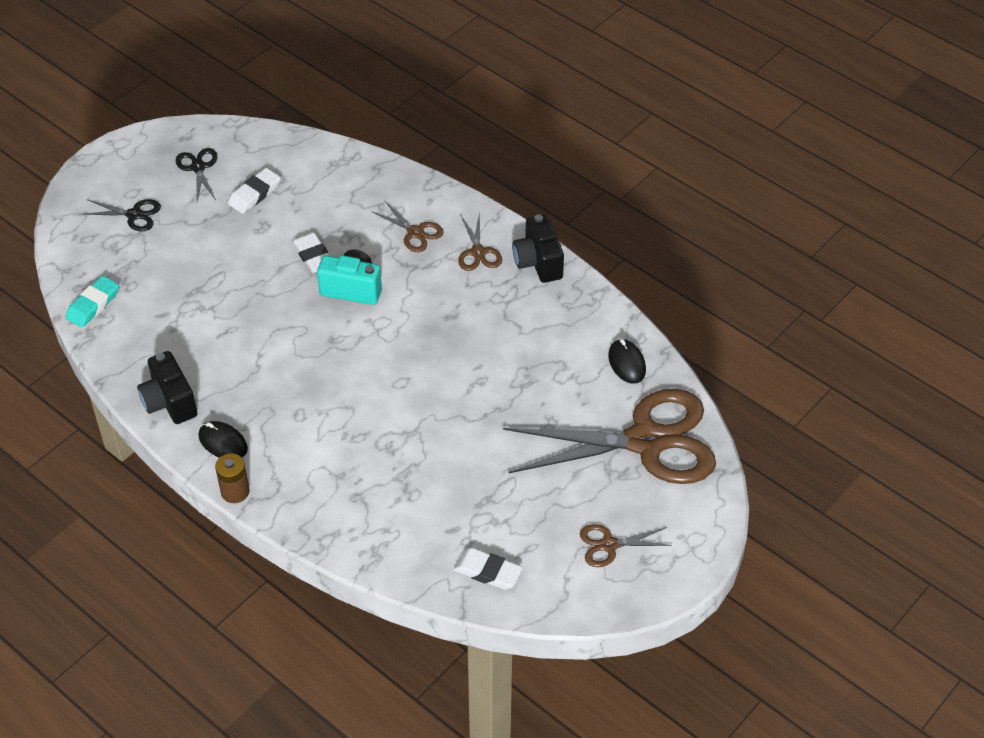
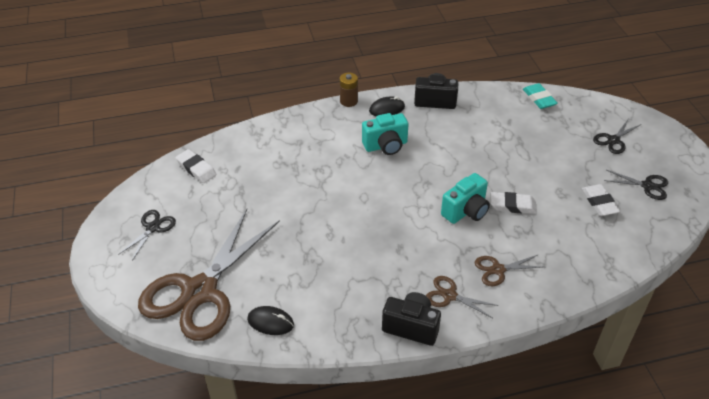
camera: 125 degrees right, 5 degrees down
white eraser [453,548,523,590] -> white eraser turned 75 degrees clockwise [176,149,217,183]
brown scissors [580,524,672,567] -> black scissors [118,210,176,261]
none -> turquoise camera [362,113,409,155]

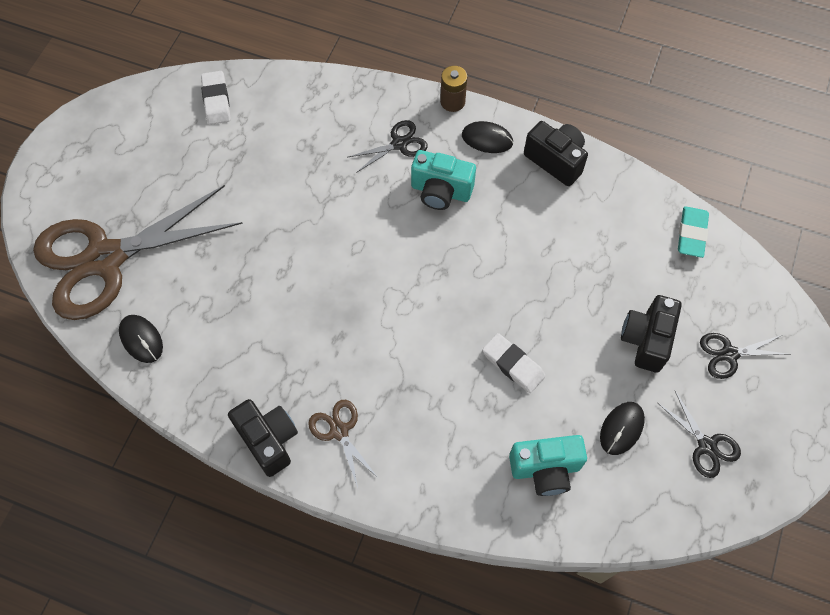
camera: 35 degrees right, 20 degrees up
black scissors [118,210,176,261] -> black scissors moved to [348,120,428,173]
turquoise camera [441,173,490,224] -> turquoise camera moved to [509,435,587,496]
brown scissors [475,254,543,286] -> none
white eraser [582,184,621,216] -> black mouse [600,402,645,455]
none -> black camera [621,295,682,373]

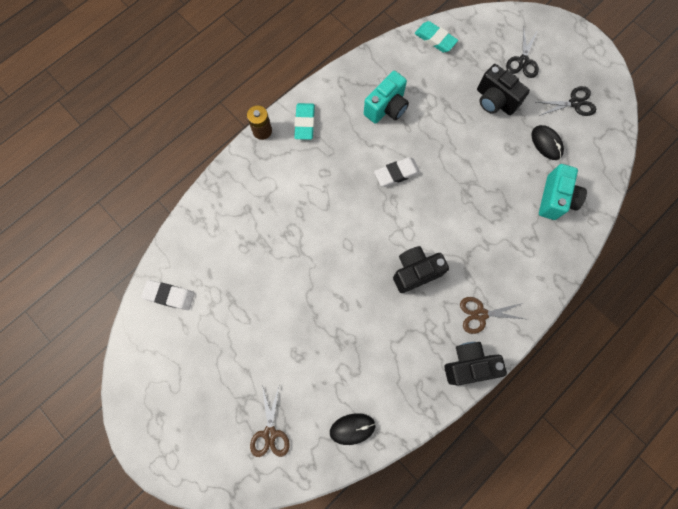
camera: 65 degrees left, 10 degrees up
brown scissors [33,185,243,320] -> brown scissors [250,385,289,457], size x0.41
black scissors [348,120,428,173] -> none
turquoise camera [411,150,476,210] -> turquoise camera moved to [364,71,409,124]
black mouse [462,121,514,153] -> turquoise eraser [294,103,315,140]
white eraser [482,333,545,393] -> white eraser moved to [374,157,420,187]
black camera [524,121,588,186] -> black camera moved to [393,246,449,293]

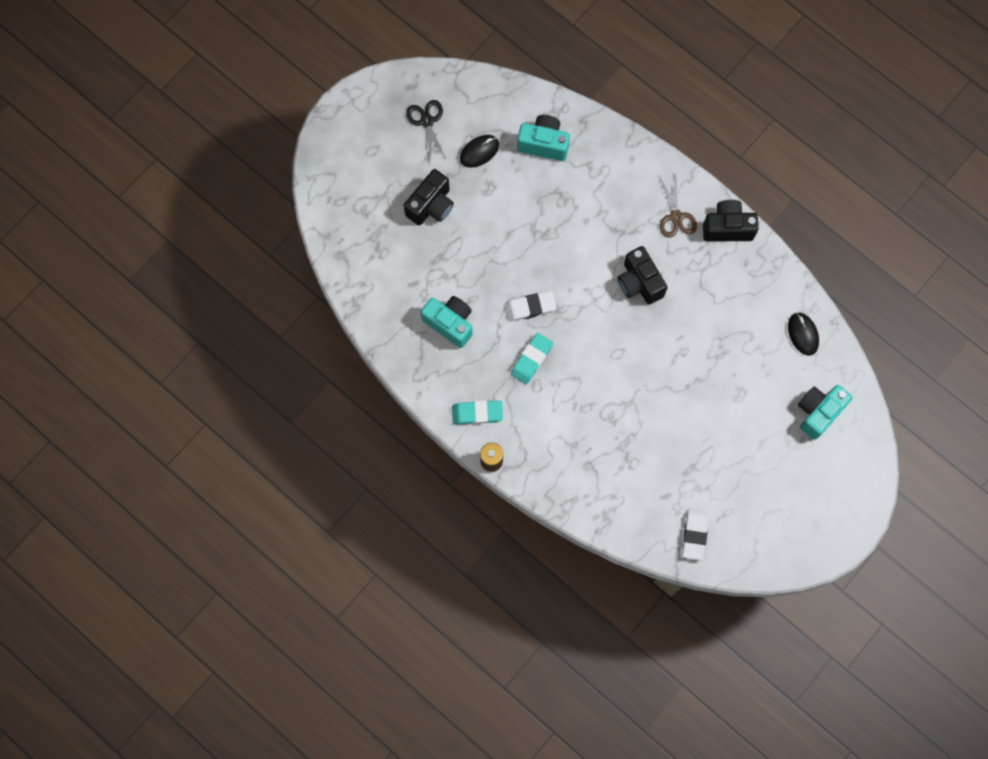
camera: 95 degrees left, 0 degrees up
brown scissors [250,385,289,457] -> turquoise camera [798,385,852,440]
white eraser [374,157,420,187] -> white eraser turned 75 degrees counterclockwise [504,291,557,322]
turquoise eraser [415,21,458,53] -> turquoise eraser moved to [511,333,553,384]
black camera [445,342,507,386] -> black camera turned 105 degrees clockwise [703,200,758,242]
black scissors [506,28,539,78] -> none

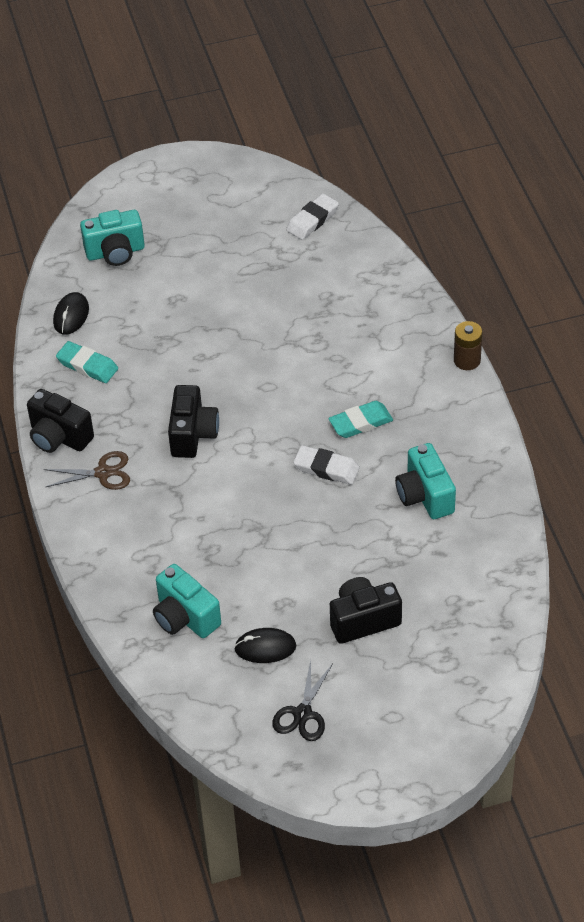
camera: 145 degrees left, 25 degrees down
turquoise eraser [452,400,503,425] -> turquoise eraser moved to [56,341,118,383]
brown scissors [660,177,697,238] -> brown scissors turned 60 degrees clockwise [44,451,130,490]

